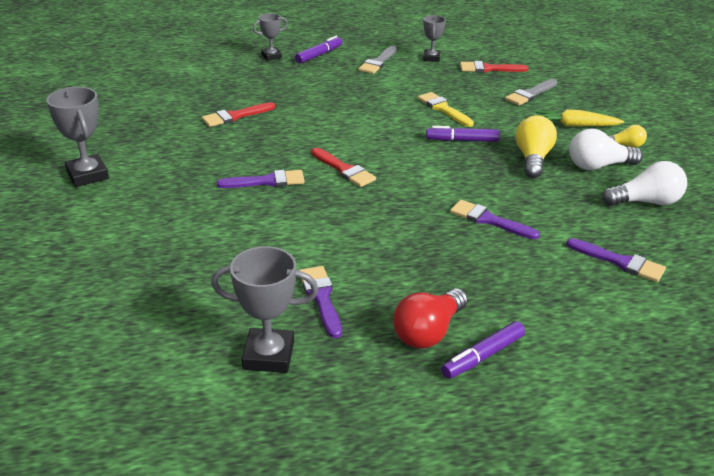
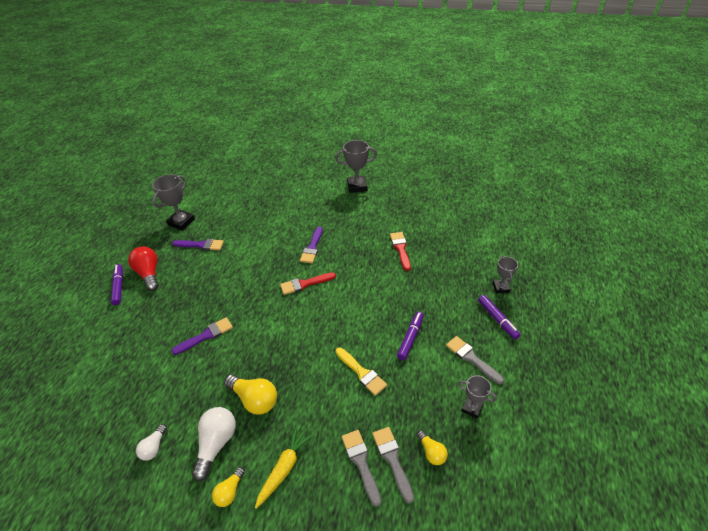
camera: 115 degrees right, 10 degrees up
yellow brush [418,92,474,127] -> yellow brush turned 60 degrees clockwise [336,347,387,396]
purple marker [426,126,500,142] -> purple marker moved to [397,312,424,360]
red brush [460,61,529,72] -> yellow light bulb [417,430,448,465]
purple brush [567,238,666,282] -> none
white light bulb [602,161,687,206] -> white light bulb [136,424,167,461], size x0.58
none -> grey brush [372,427,414,504]

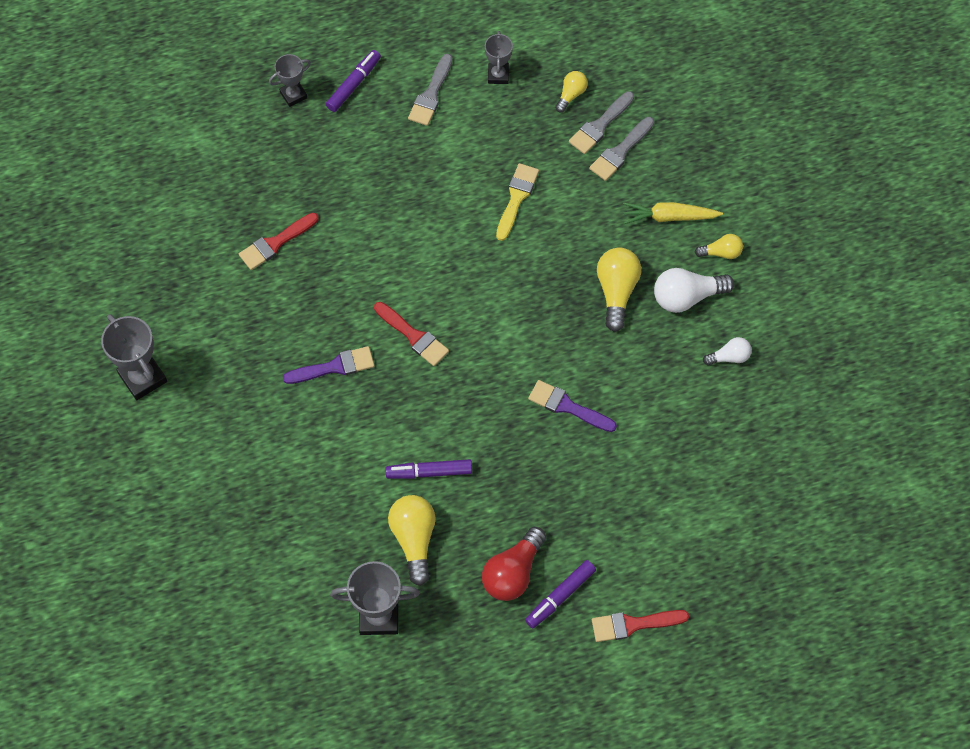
camera: 120 degrees left, 20 degrees up
purple brush [172,239,224,250] -> yellow light bulb [388,495,435,586]
purple marker [397,312,424,360] -> purple marker moved to [386,459,472,479]
none -> red brush [592,610,689,642]

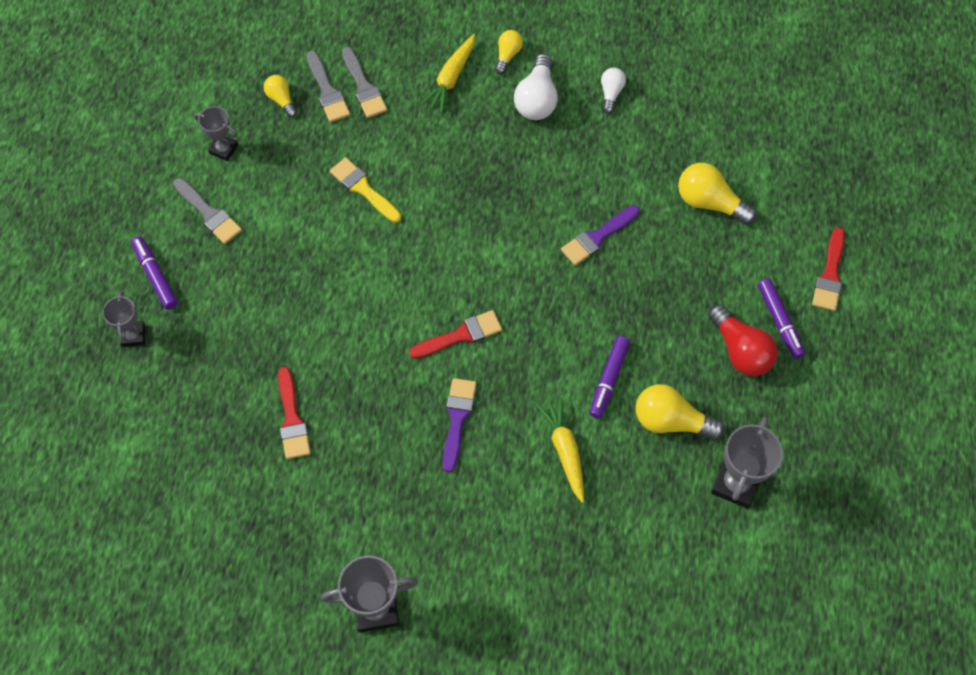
camera: 65 degrees left, 0 degrees up
yellow light bulb [597,248,641,332] -> yellow light bulb moved to [678,163,757,225]
none -> yellow carrot [536,397,584,503]

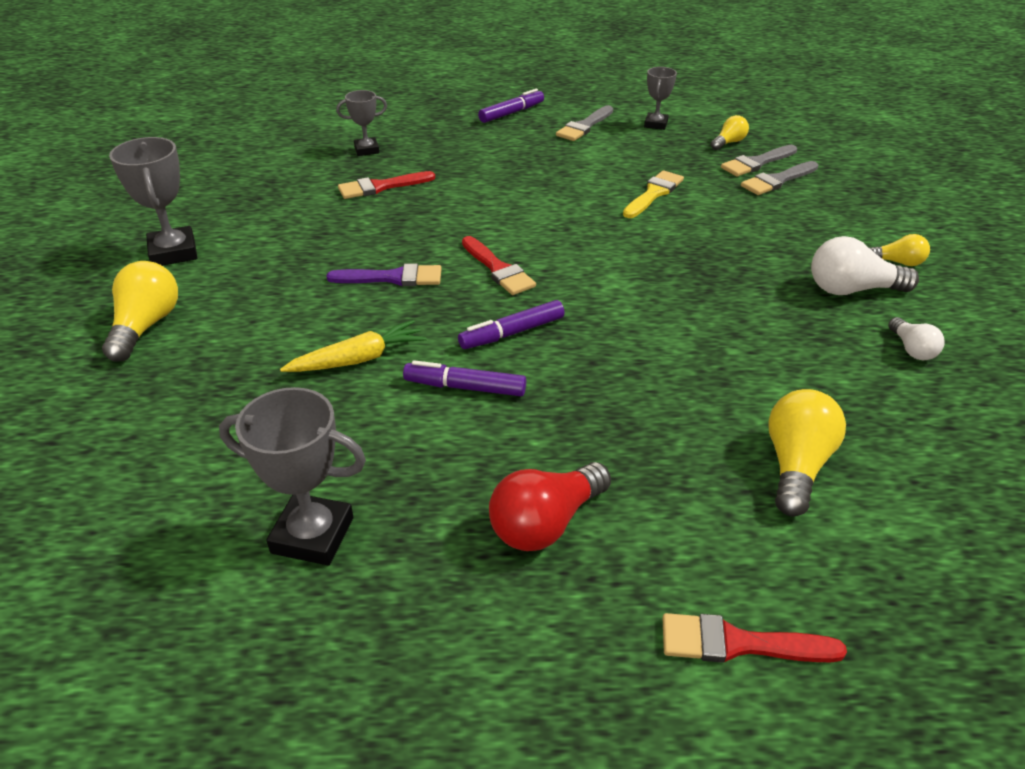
camera: 80 degrees right, 25 degrees down
grey trophy [102,291,145,347] -> grey trophy moved to [336,90,387,156]
yellow carrot [421,34,475,113] -> none
purple brush [561,205,640,266] -> none
white light bulb [601,68,626,114] -> white light bulb turned 75 degrees clockwise [888,317,945,360]
yellow light bulb [636,384,724,440] -> yellow light bulb moved to [102,261,178,362]
purple marker [758,279,805,359] -> purple marker moved to [458,300,564,349]

